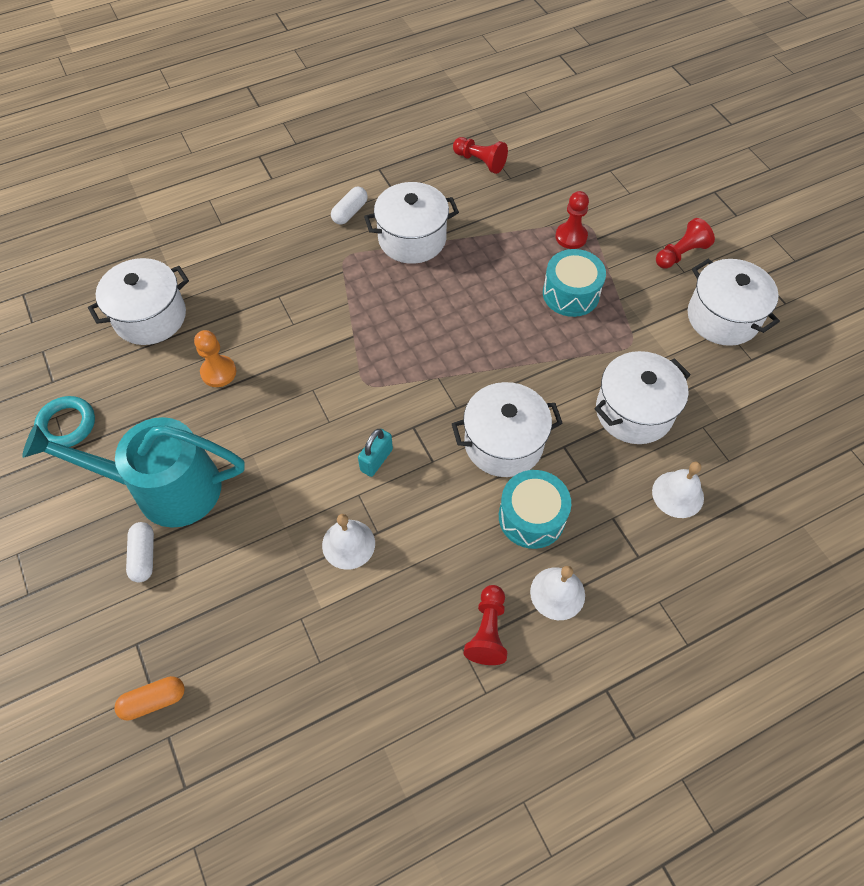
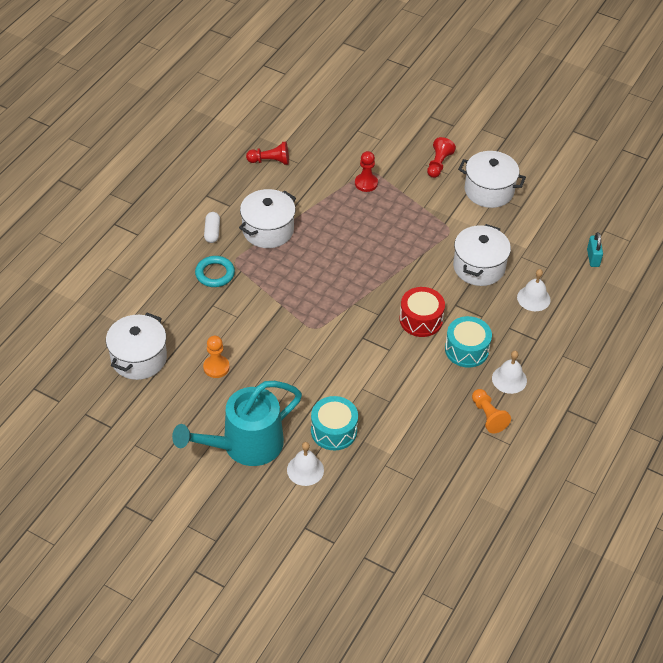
camera: 35 degrees left, 10 degrees down
turquoise ring [34,396,95,447] -> turquoise ring moved to [195,256,235,287]
orange capsule [114,676,185,721] -> none
white capsule [126,522,154,583] -> none
white bell [322,514,375,570] -> white bell moved to [287,442,324,486]
turquoise padlock [358,428,393,477] -> turquoise padlock moved to [587,232,603,267]
white pot [452,382,563,477] -> red drum [400,287,445,337]
red pawn [464,585,507,665] -> orange pawn [472,389,511,433]
turquoise drum [543,249,606,317] -> turquoise drum moved to [311,396,358,450]

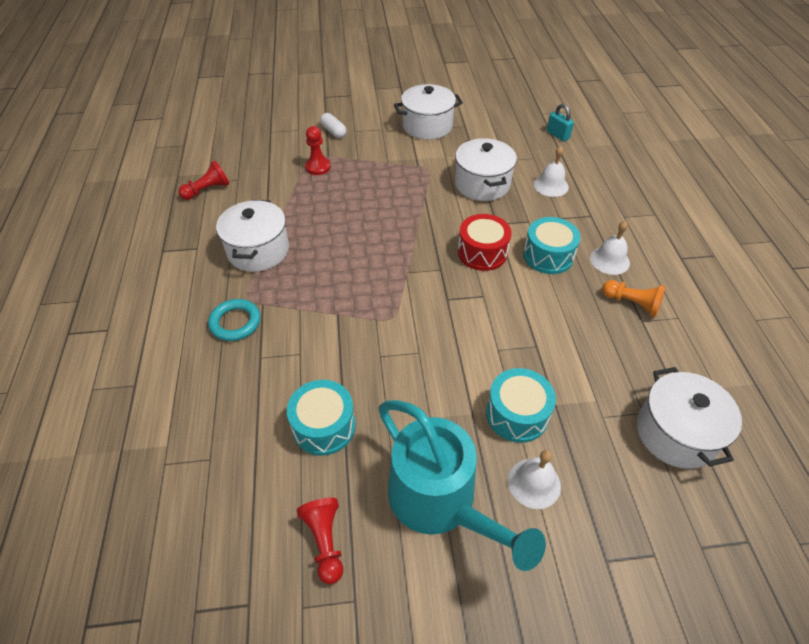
camera: 35 degrees left, 0 degrees up
white pot [106,313,167,380] -> white pot moved to [637,367,742,469]
turquoise watering can [172,381,302,466] -> turquoise watering can turned 60 degrees counterclockwise [378,400,546,571]
orange pawn [203,336,230,378] -> turquoise drum [287,380,356,456]
white capsule [204,212,220,243] -> white capsule moved to [320,113,347,138]
red pawn [427,137,456,178] -> red pawn moved to [297,498,343,584]

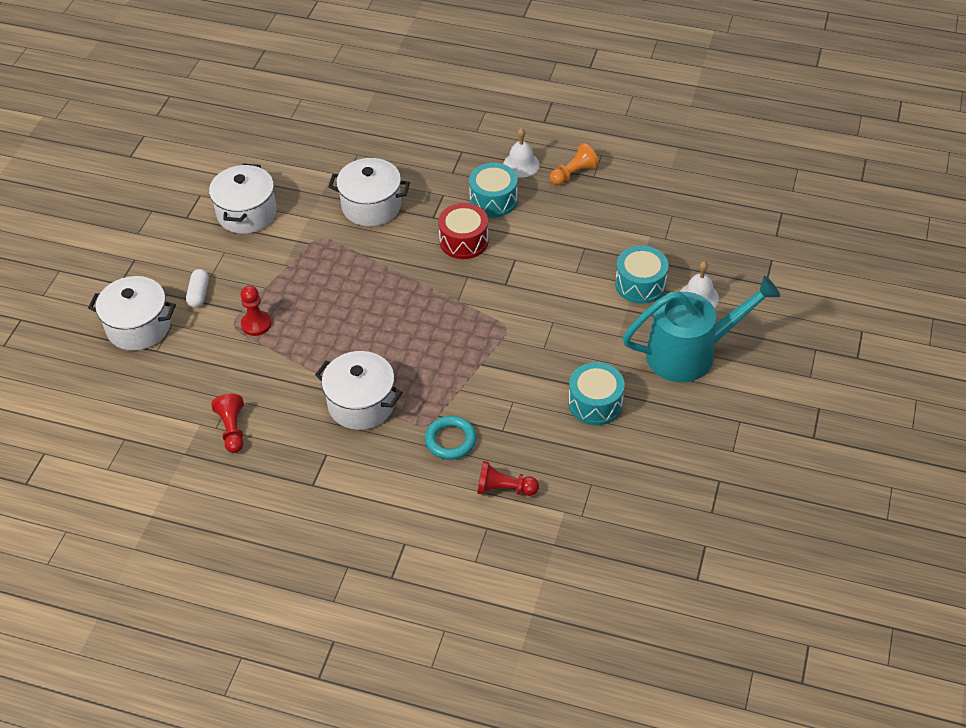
camera: 65 degrees left, 0 degrees up
red pawn [297,498,343,584] -> red pawn moved to [477,461,539,496]
white capsule [320,113,347,138] -> white capsule turned 75 degrees counterclockwise [186,269,209,308]
white bell [534,146,569,197] -> none
turquoise padlock [547,104,574,141] -> none
white pot [637,367,742,469] -> white pot moved to [88,276,176,351]

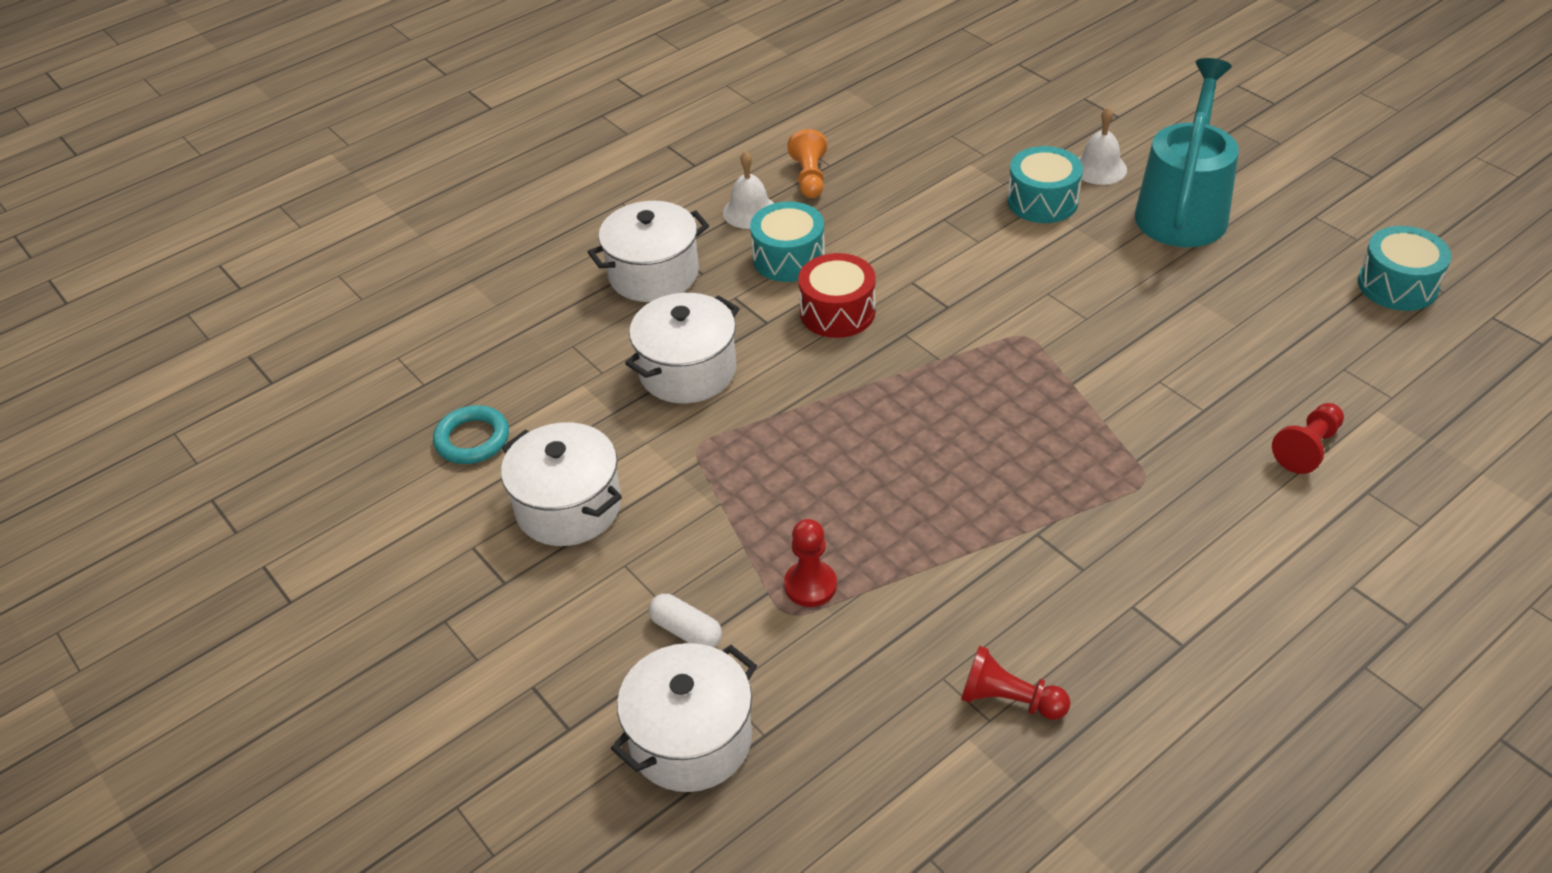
camera: 55 degrees left, 5 degrees down
white pot [315,351,403,430] -> white pot moved to [588,201,709,302]
turquoise ring [425,416,476,460] -> turquoise ring moved to [433,405,509,464]
turquoise drum [569,362,625,425] -> turquoise drum moved to [1358,226,1452,311]

